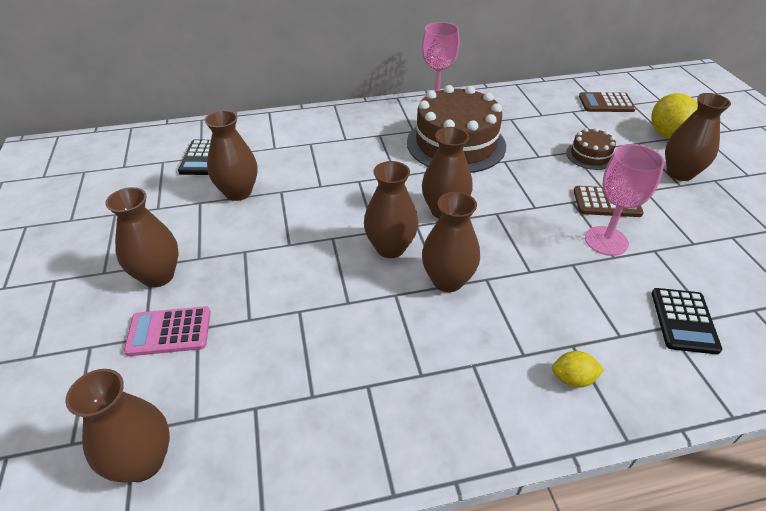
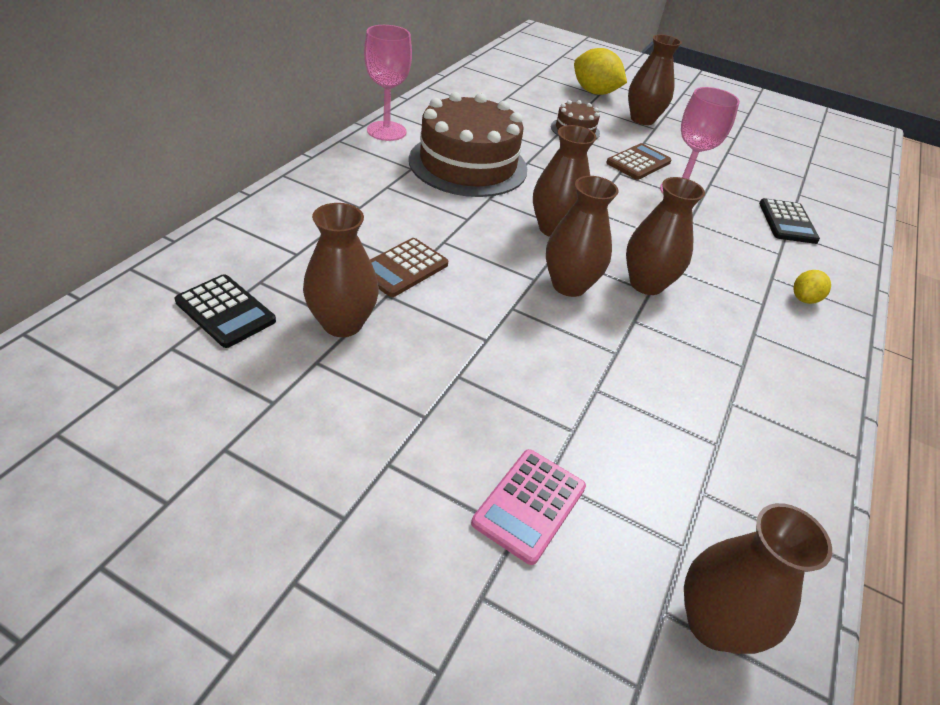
camera: 55 degrees left, 0 degrees up
brown vase [105,187,179,288] -> none
brown calculator [579,92,636,112] -> brown calculator moved to [370,238,448,297]
black calculator [652,288,722,354] -> black calculator turned 45 degrees clockwise [759,198,820,244]

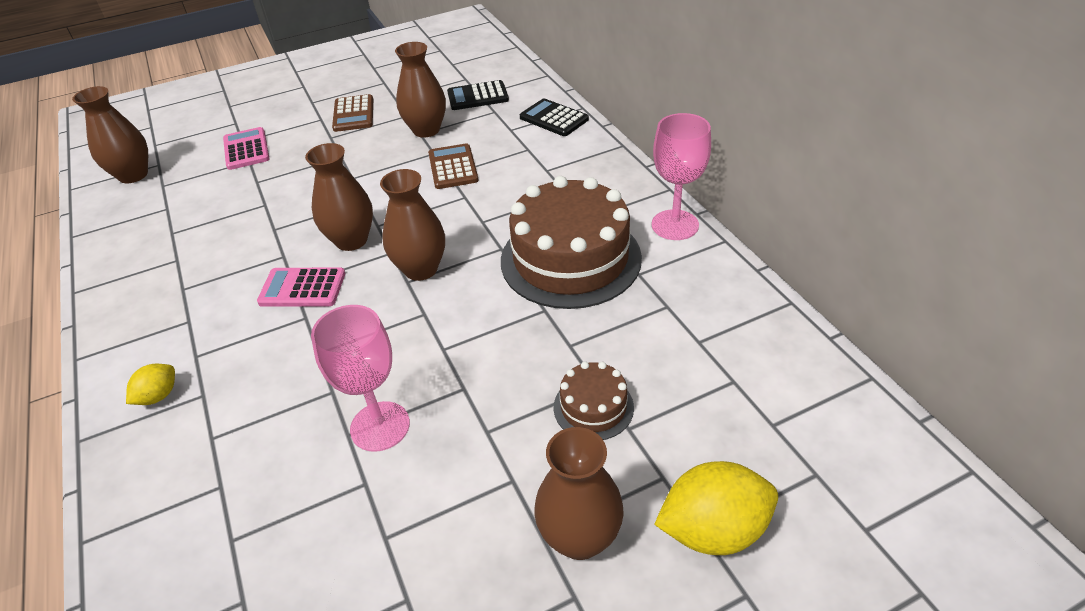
camera: 135 degrees right, 0 degrees up
brown calculator [606,143,672,180] -> brown calculator moved to [332,94,373,132]
brown vase [626,177,705,295] -> pink calculator [257,267,345,307]
black calculator [759,198,820,244] -> black calculator moved to [520,99,589,136]
yellow lemon [793,270,831,304] -> yellow lemon turned 45 degrees clockwise [126,364,175,405]

